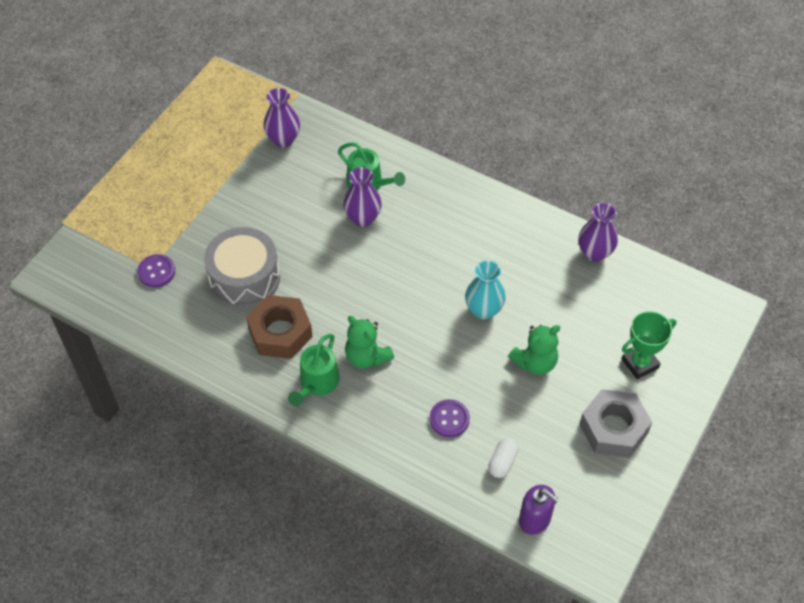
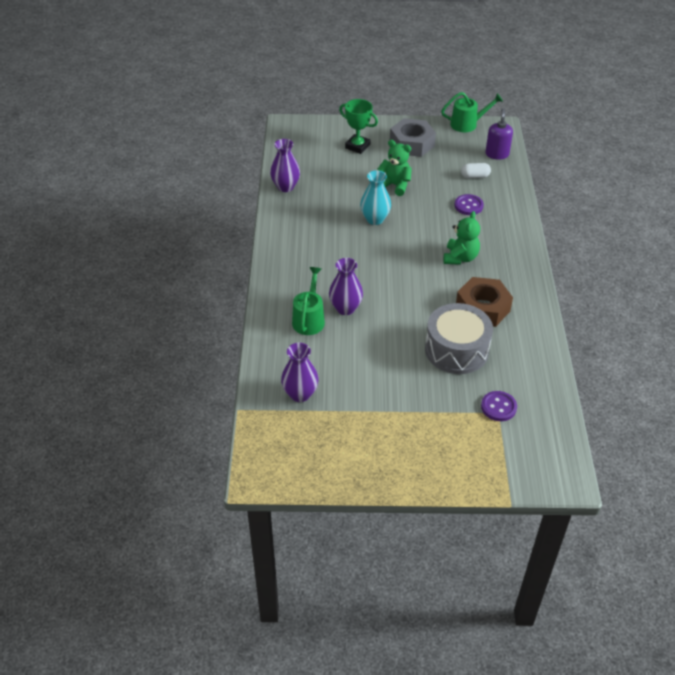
camera: 120 degrees left, 10 degrees down
green watering can [288,334,340,406] -> green watering can moved to [441,92,503,132]

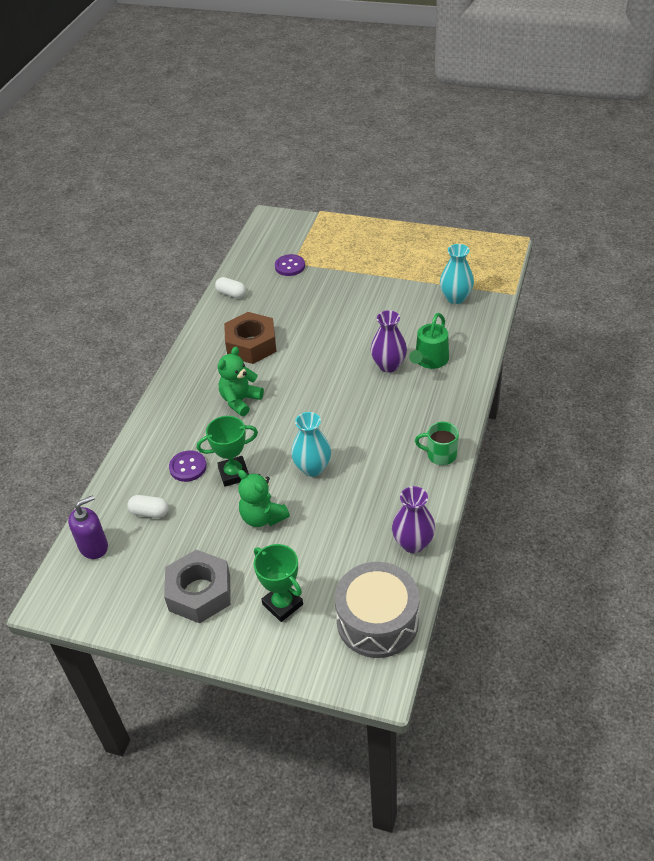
camera: 160 degrees left, 0 degrees up
purple vase [281,343,319,402] -> turquoise vase [440,244,474,304]
grey drum [425,303,493,374] -> grey drum moved to [335,562,420,658]
green watering can [441,92,503,132] -> none
purple soap dispenser [485,108,513,160] -> purple soap dispenser turned 150 degrees counterclockwise [68,495,108,559]
none -> green trophy [197,416,258,487]
none -> white capsule [215,277,246,298]
none -> green mug [415,422,459,465]

